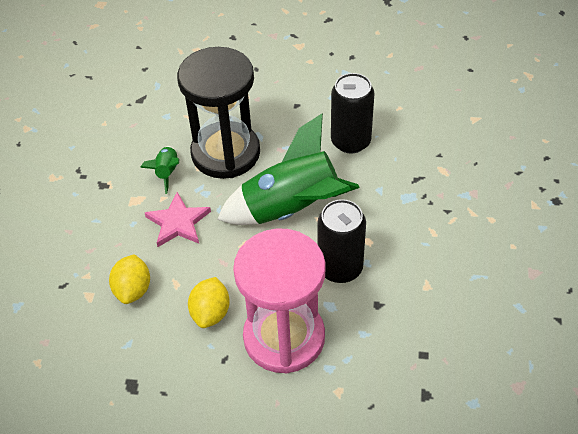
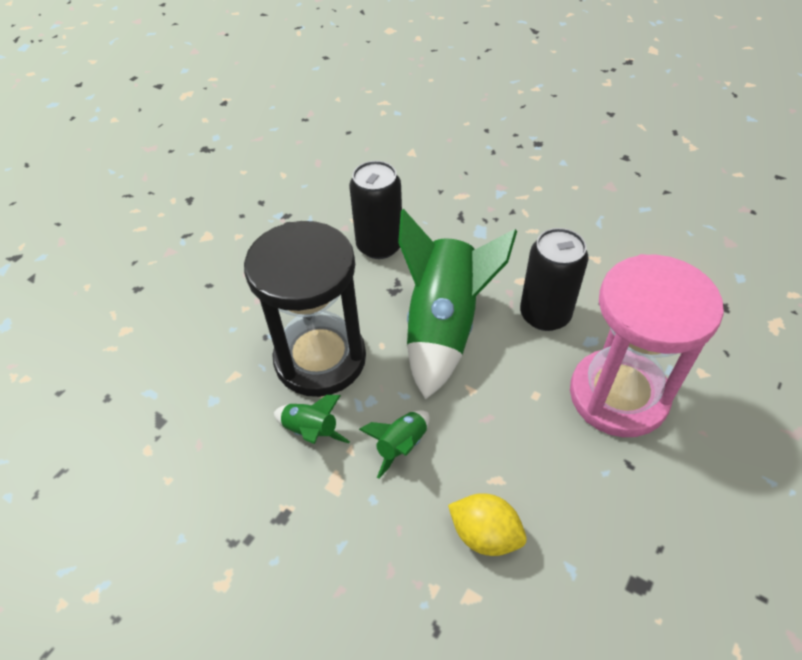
camera: 65 degrees left, 0 degrees up
pink star [145,192,211,247] -> green rocket [359,410,430,479]
yellow lemon [188,277,230,328] -> none

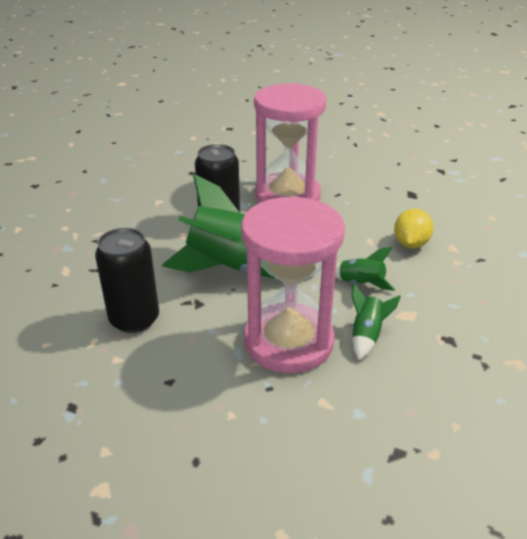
camera: 100 degrees left, 15 degrees down
black hourglass [244,221,366,397] -> pink hourglass [241,196,345,373]

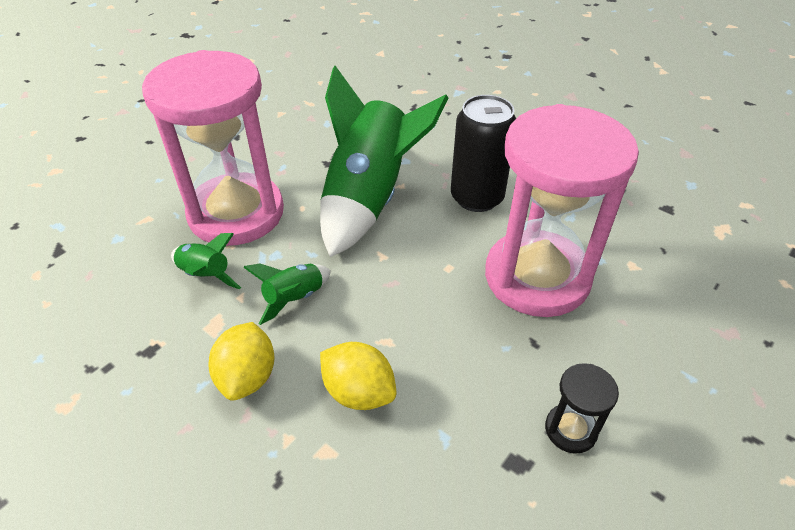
camera: 105 degrees right, 10 degrees up
black can [95,228,159,333] -> none
none -> yellow lemon [208,322,274,401]
none -> black hourglass [545,363,619,454]

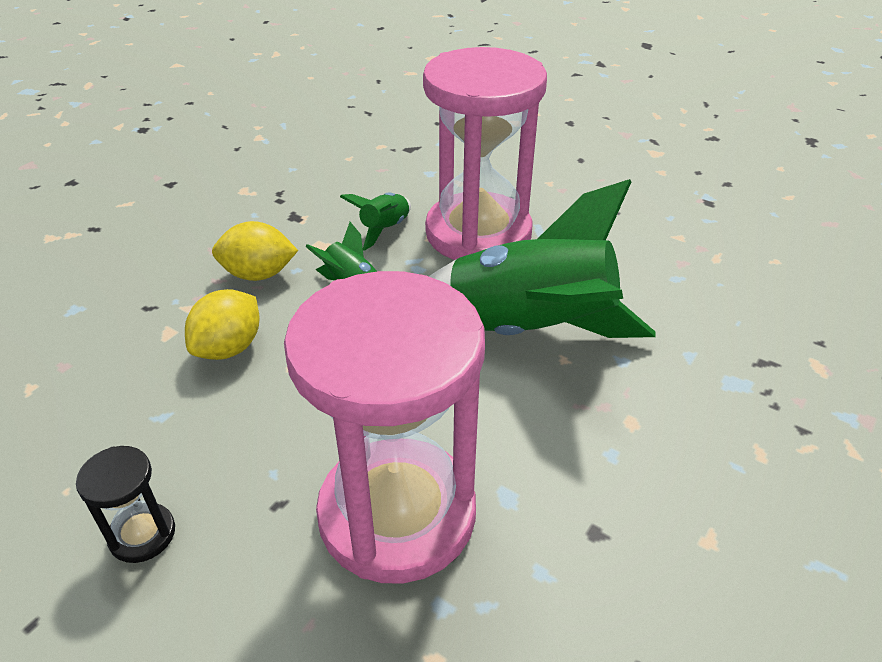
camera: 85 degrees right, 5 degrees down
black can [451,95,516,212] -> none

